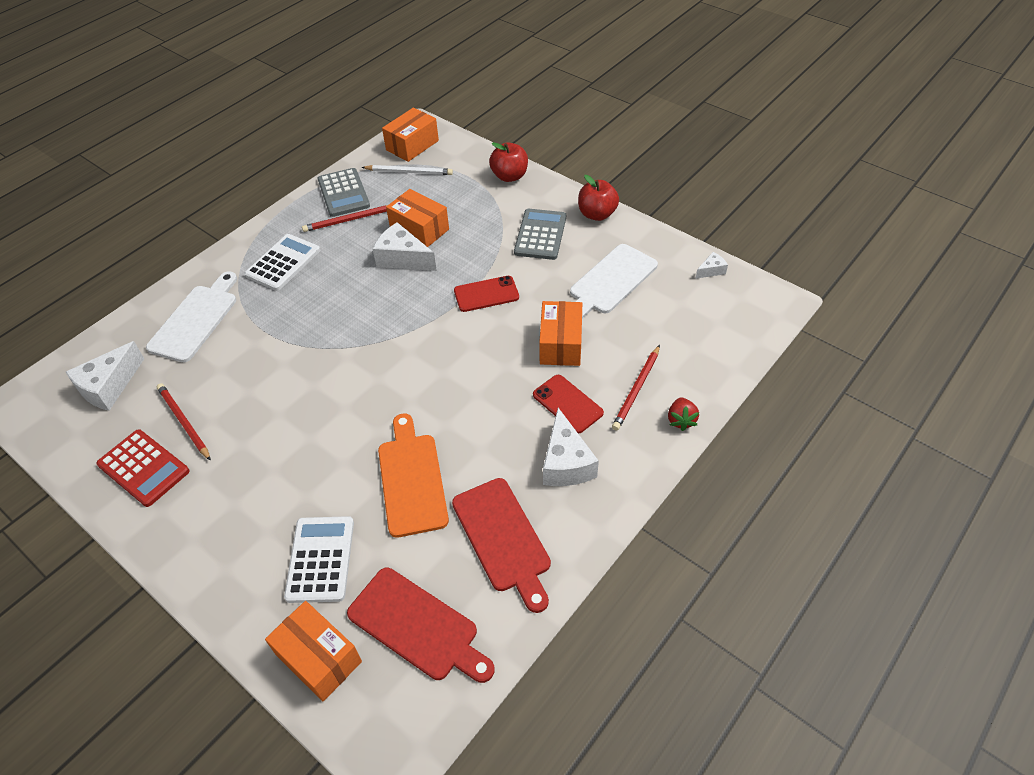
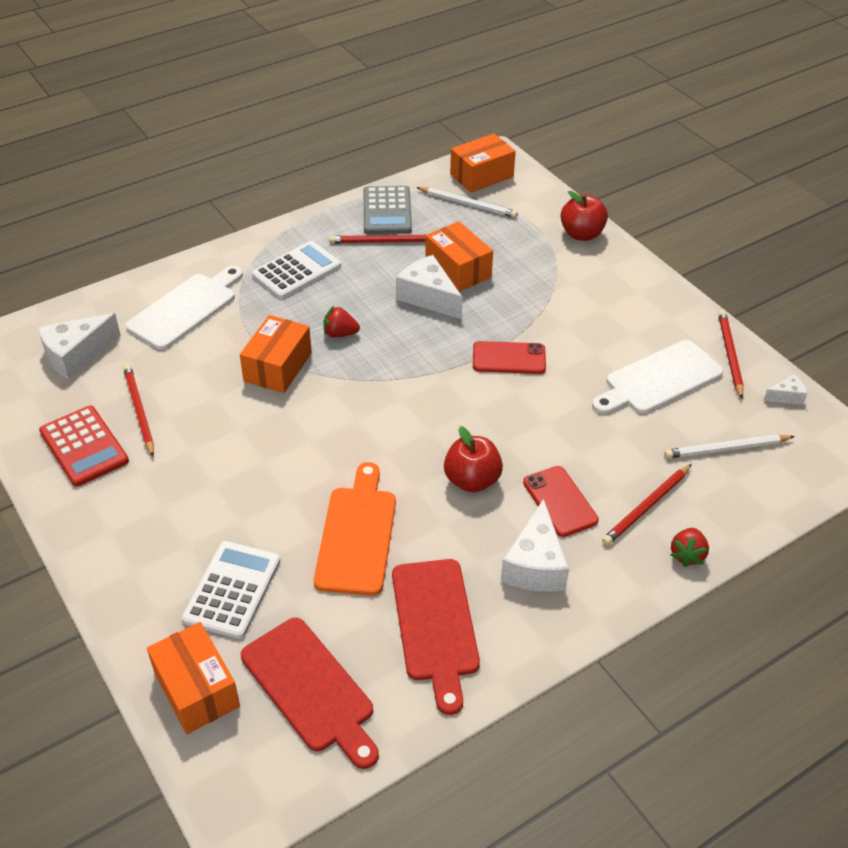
camera: 15 degrees right, 5 degrees down
grey calculator [514,209,566,260] -> none
orange box [539,301,582,366] -> orange box moved to [240,315,312,393]
red apple [578,175,619,221] -> red apple moved to [444,426,503,493]
none -> red strawberry [324,306,360,338]
none -> white pencil [664,434,795,458]
none -> red pencil [718,310,744,399]

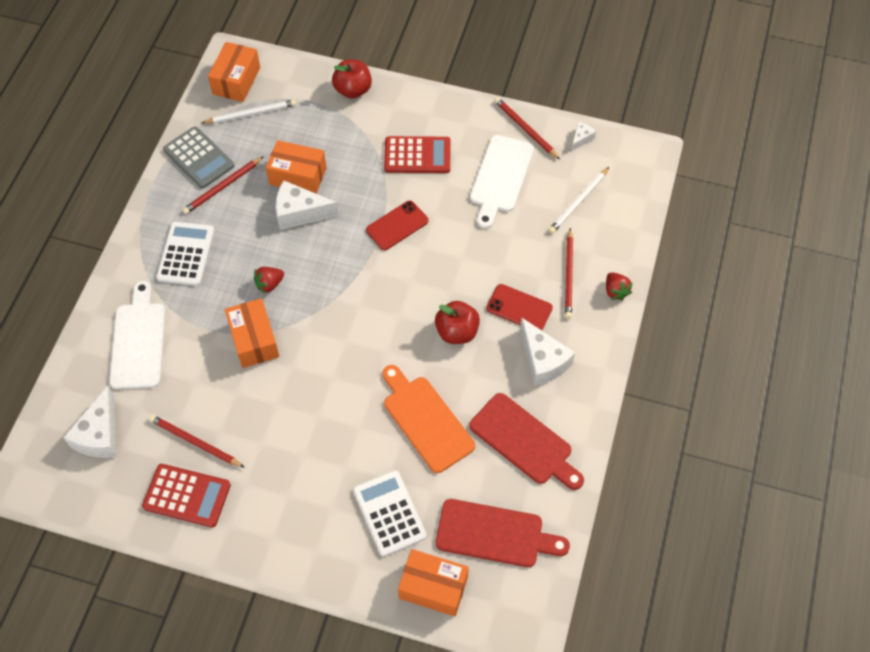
camera: 40 degrees left, 15 degrees up
none -> red calculator [384,136,450,173]

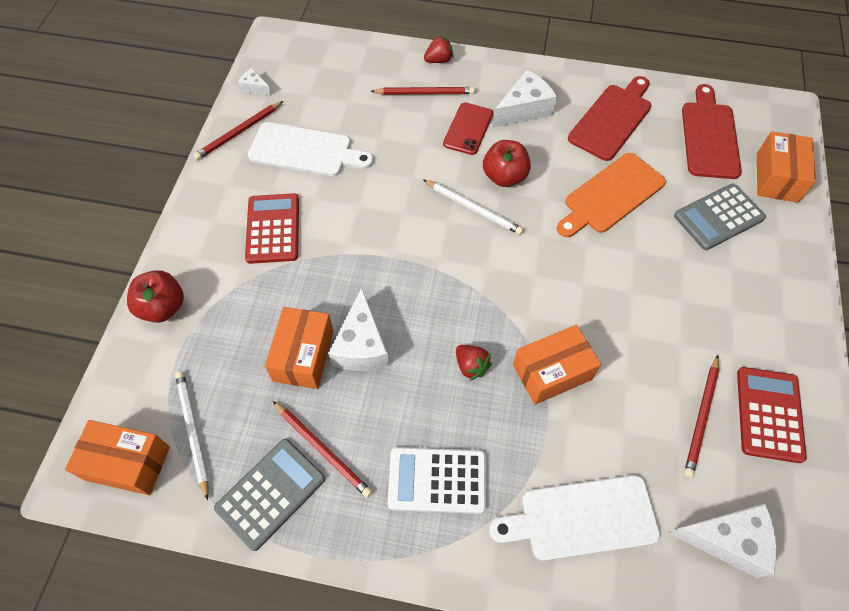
camera: 95 degrees left, 0 degrees up
white calculator [353,470,427,557] -> grey calculator [674,183,766,250]
red phone [366,200,428,250] -> none
white pencil [549,167,609,234] -> white pencil moved to [423,179,524,235]

